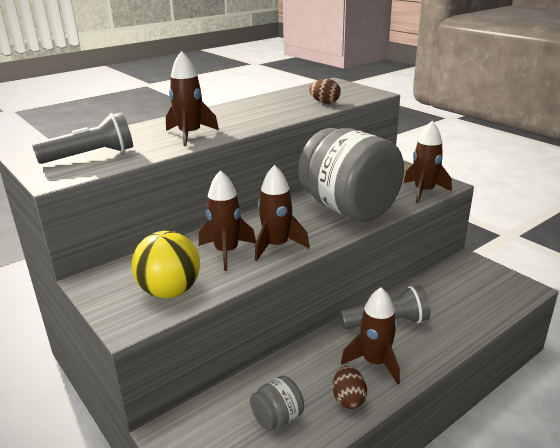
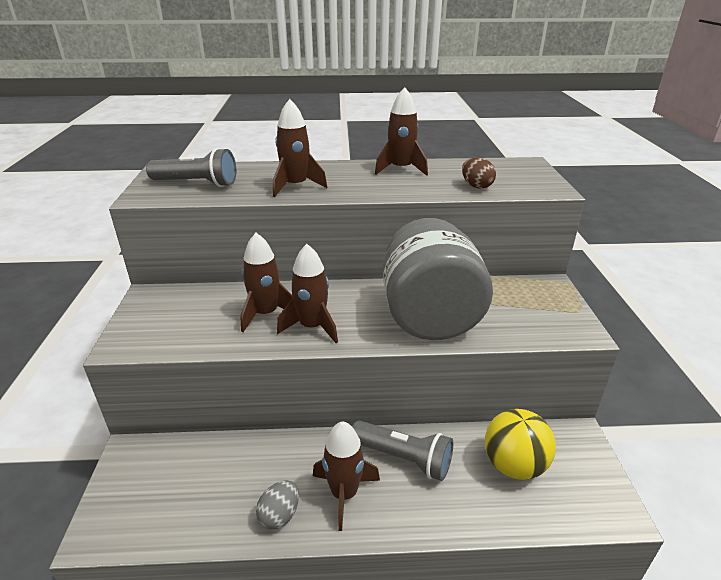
camera: 35 degrees right, 5 degrees up
yellow ball [132,231,200,298] -> yellow ball moved to [485,409,556,480]
grey jar [250,375,304,430] -> none
brown egg [333,366,367,409] -> grey egg [256,480,299,530]
brown rocket [404,121,452,203] -> brown rocket moved to [375,87,428,176]

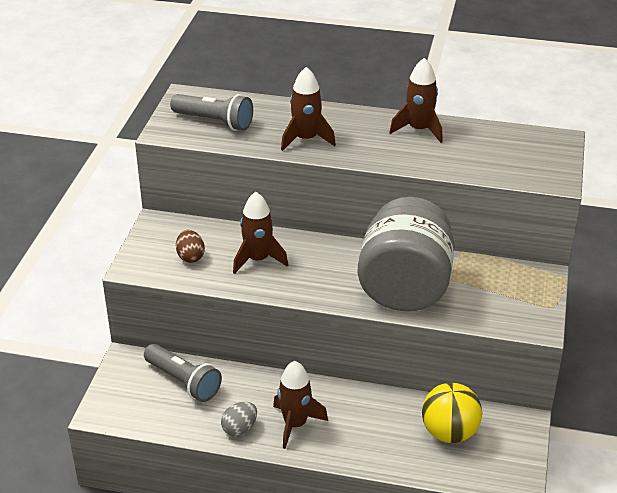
camera: 15 degrees right, 5 degrees up
brown rocket [277,244,338,343] -> none
grey flashlight [352,421,453,481] -> grey flashlight moved to [144,344,222,402]
brown egg [462,157,496,189] -> brown egg moved to [176,230,205,263]

